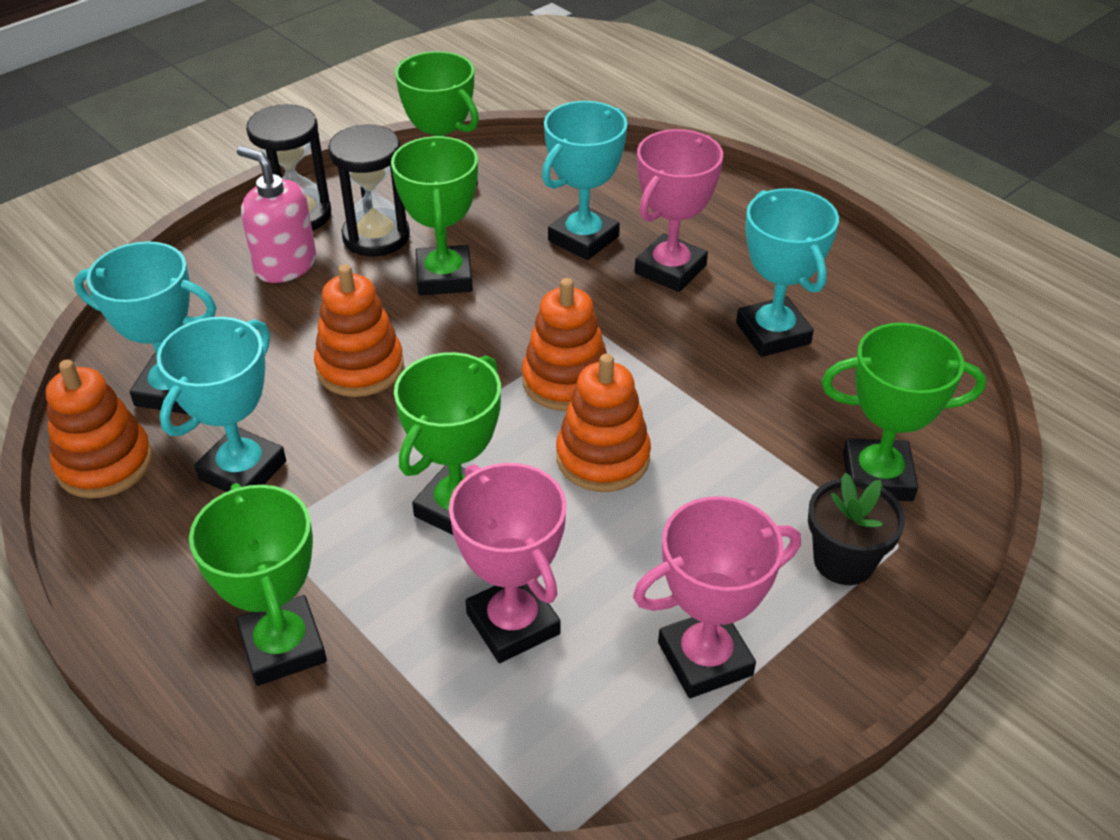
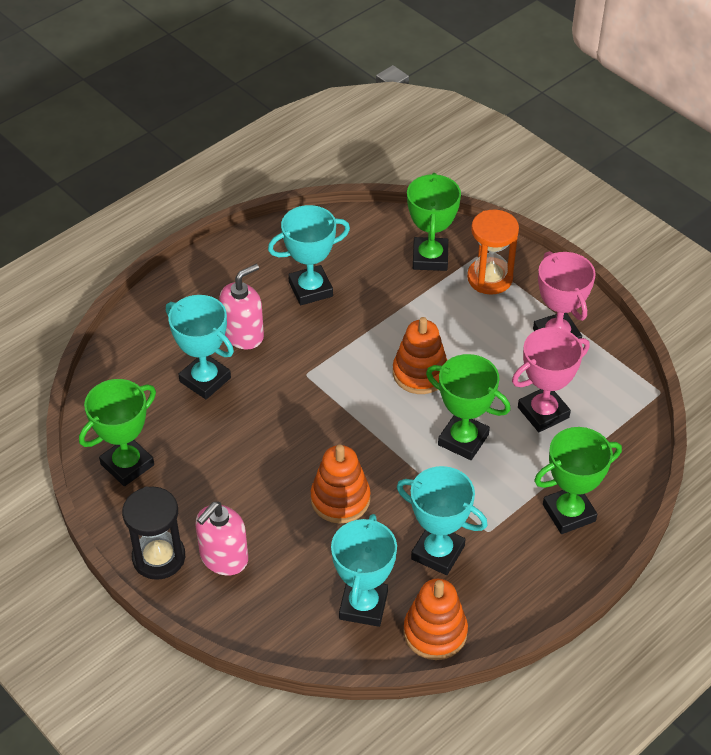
camera: 90 degrees left, 5 degrees up
black hourglass [328,124,410,256] -> none
green trophy [391,136,478,295] -> none
orange stacking toy [522,278,607,411] -> none
pink trophy [635,129,723,292] -> pink soap dispenser [219,264,264,349]
black flower pot [808,473,905,585] -> orange hourglass [467,210,519,295]

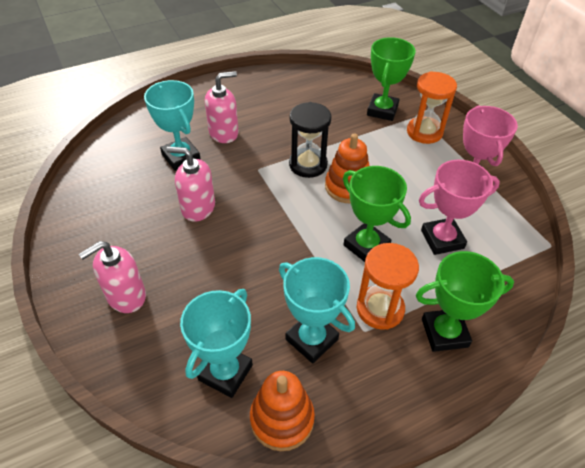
camera: 15 degrees right, 0 degrees up
green trophy [79,379,156,486] -> none
black hourglass [122,487,185,580] -> black hourglass moved to [289,102,332,178]
turquoise trophy [268,205,350,305] -> none
orange stacking toy [311,445,371,523] -> none
none -> pink soap dispenser [166,147,215,222]
none -> orange hourglass [357,243,419,330]

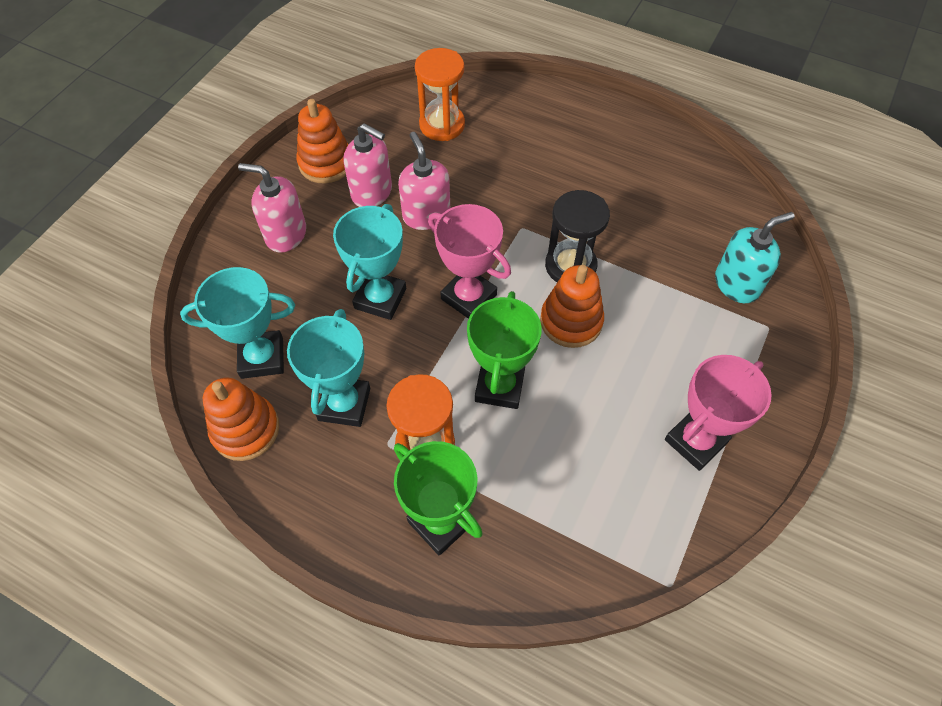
camera: 55 degrees right, 10 degrees up
turquoise trophy [144,80,201,171] -> turquoise trophy moved to [333,204,406,320]
pink soap dispenser [205,71,239,143] -> pink soap dispenser moved to [343,123,392,207]
green trophy [367,37,416,121] -> turquoise soap dispenser [715,212,795,303]
orange hourglass [407,71,457,144] -> orange hourglass moved to [415,48,465,141]
pink trophy [419,160,500,255] -> pink trophy moved to [428,204,511,319]
none -> orange stacking toy [297,99,349,183]

